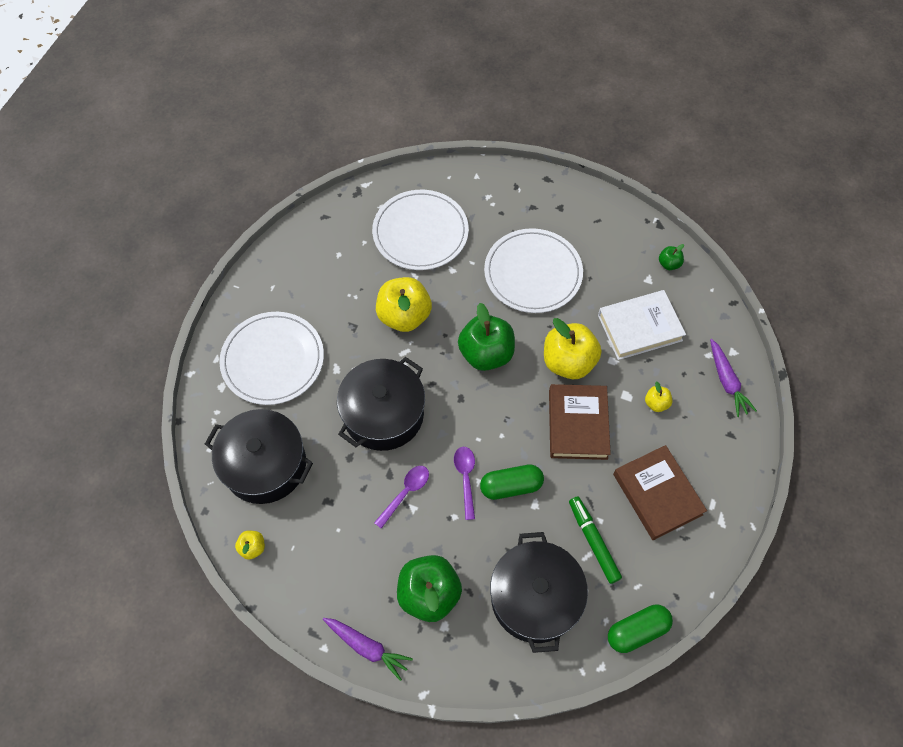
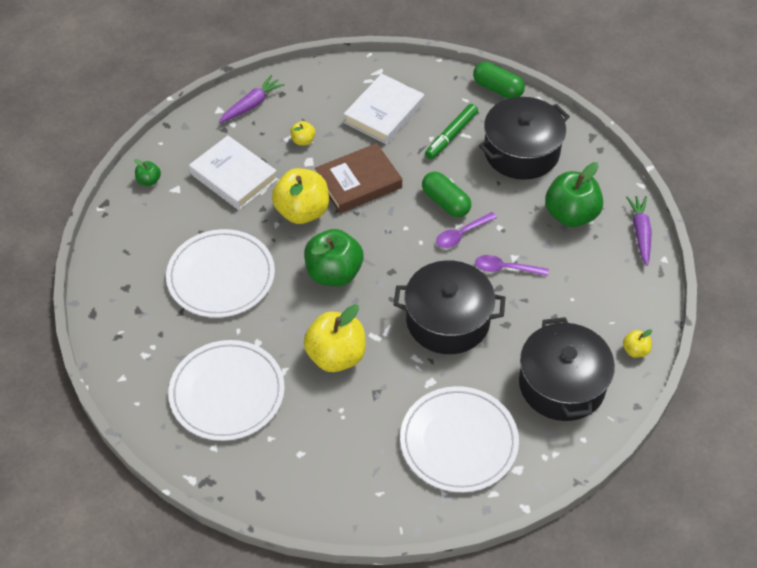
camera: 120 degrees left, 10 degrees down
brown book [613,445,707,540] -> white book [344,74,424,144]

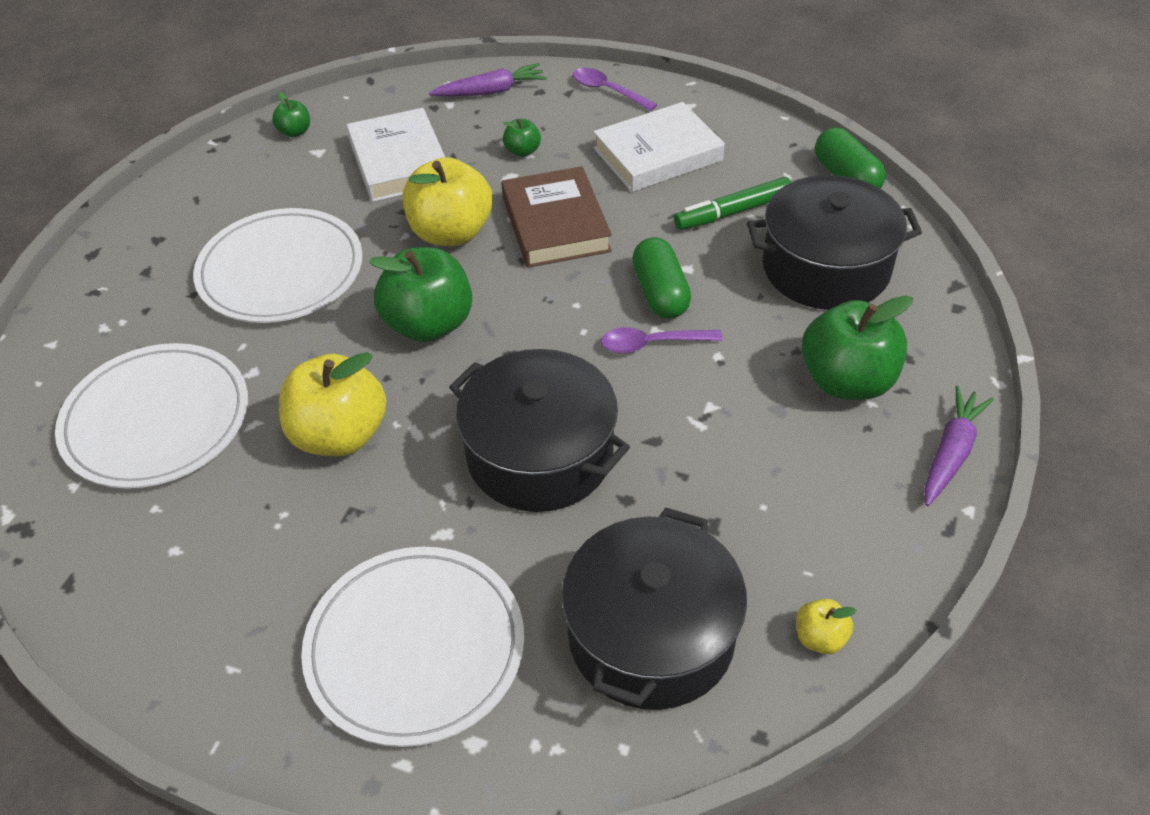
camera: 30 degrees right, 5 degrees down
yellow apple [290,121,315,145] -> green apple [503,119,541,157]
brown book [315,143,402,213] -> brown book turned 75 degrees clockwise [501,166,612,268]
purple spoon [475,255,549,276] -> purple spoon moved to [573,68,657,111]

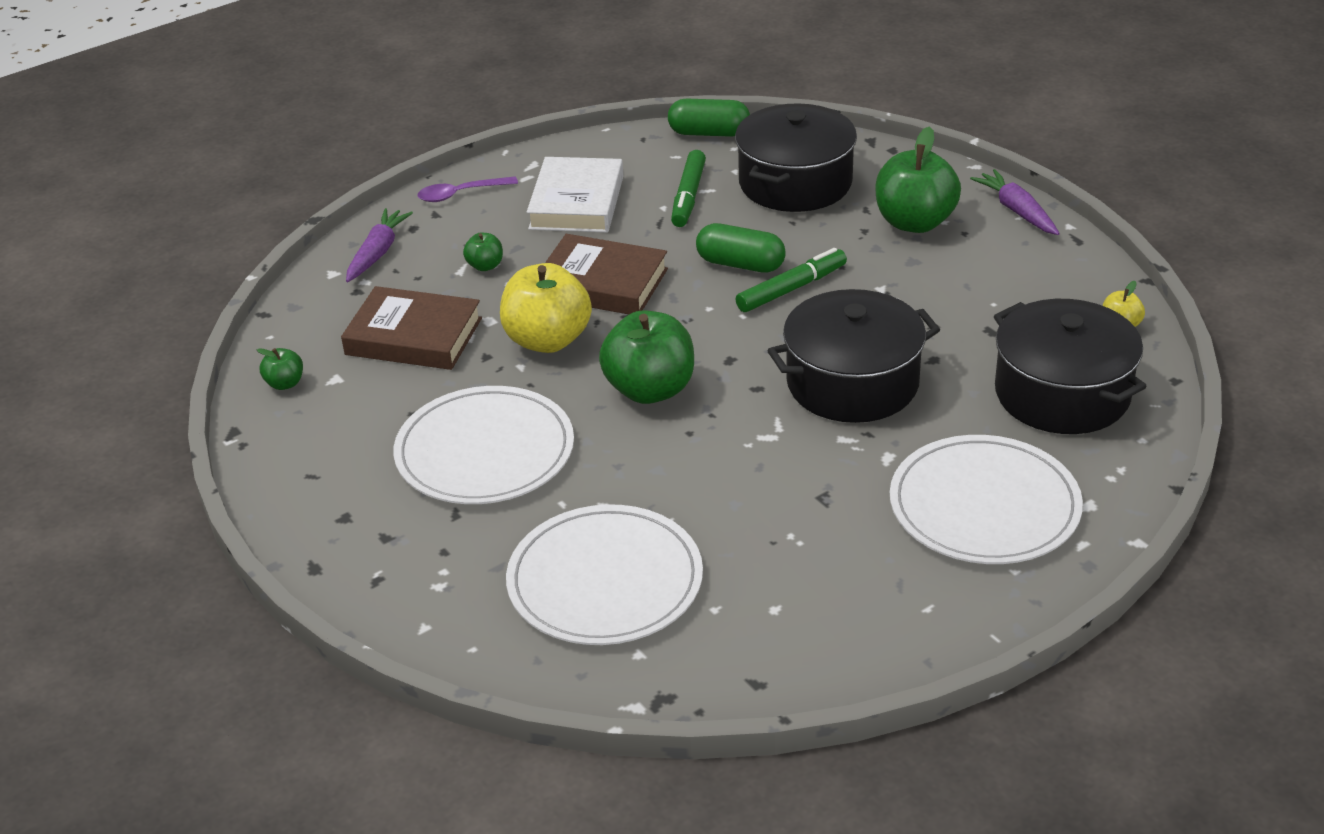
camera: 55 degrees left, 10 degrees down
yellow apple [279,352,386,456] -> none
white book [346,108,445,202] -> brown book [341,286,482,370]
purple spoon [601,327,723,353] -> green marker [736,248,847,312]

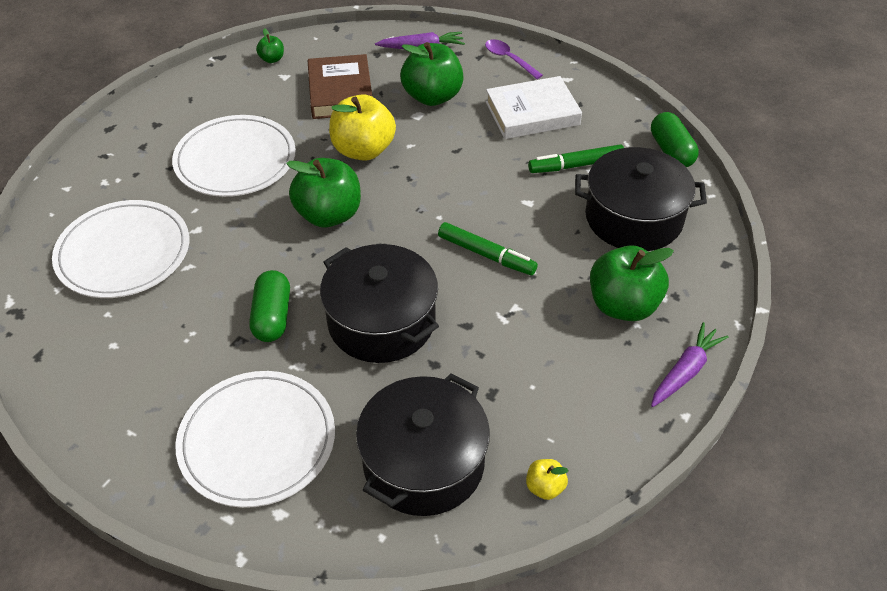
camera: 65 degrees right, 10 degrees up
green apple [463,233,503,271] -> green apple [400,42,464,106], size x2.17
brown book [545,234,668,314] -> none
green capsule [696,223,786,273] -> green capsule moved to [249,270,290,342]

